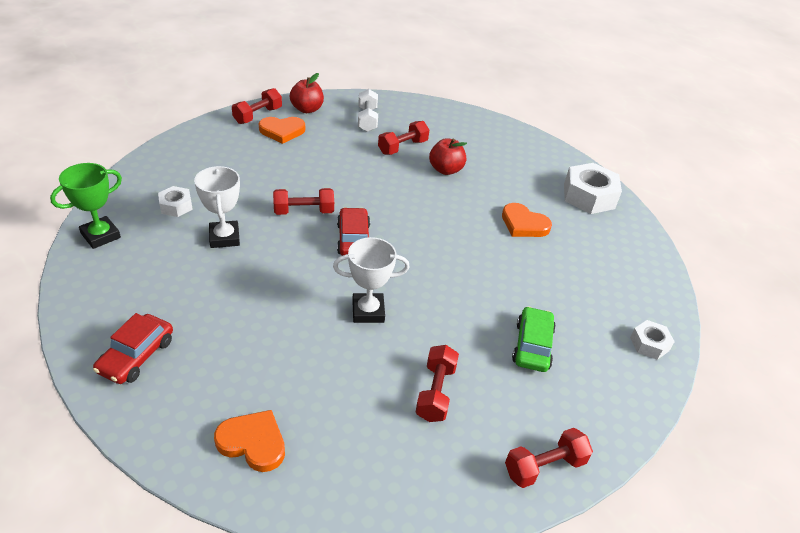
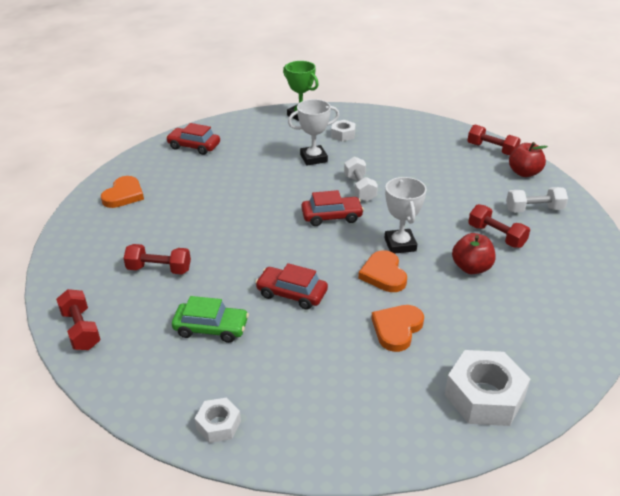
camera: 90 degrees right, 5 degrees down
orange heart [259,117,305,144] -> orange heart moved to [358,250,407,292]
red dumbbell [273,188,334,215] -> white dumbbell [344,156,378,202]
white trophy [333,237,410,323] -> white trophy moved to [385,177,426,254]
none -> red car [255,263,328,310]

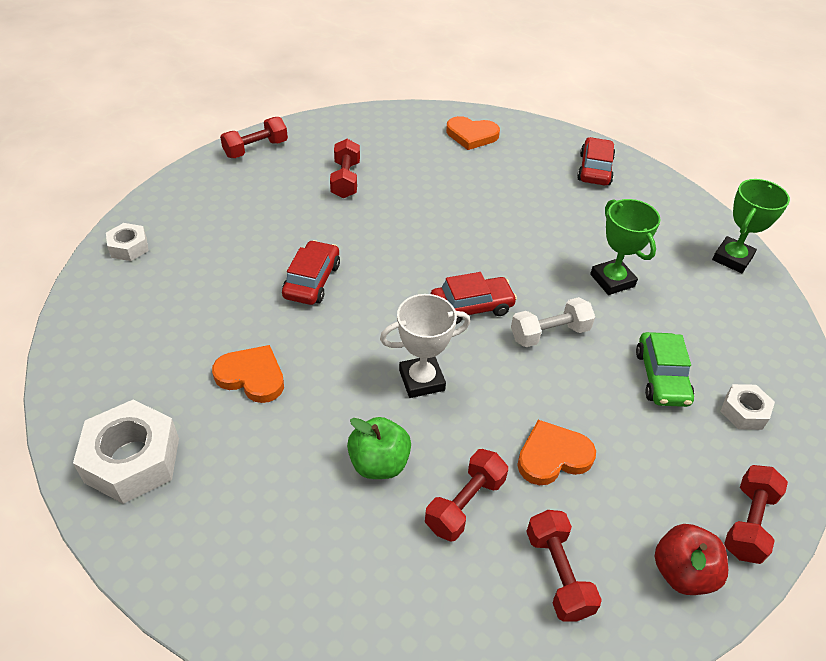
camera: 80 degrees right, 10 degrees up
green car [172,296,249,343] -> green car moved to [636,332,694,407]
white trophy [288,99,339,165] -> green trophy [590,199,660,295]
red car [301,190,364,226] -> red car turned 90 degrees counterclockwise [431,272,517,324]
white nut [331,120,356,141] -> white nut moved to [720,384,775,430]
orange heart [358,250,407,292] -> orange heart moved to [517,420,596,485]
red apple [452,233,496,274] -> green apple [347,417,411,479]
white dumbbell [506,187,568,213] -> red dumbbell [526,510,602,621]

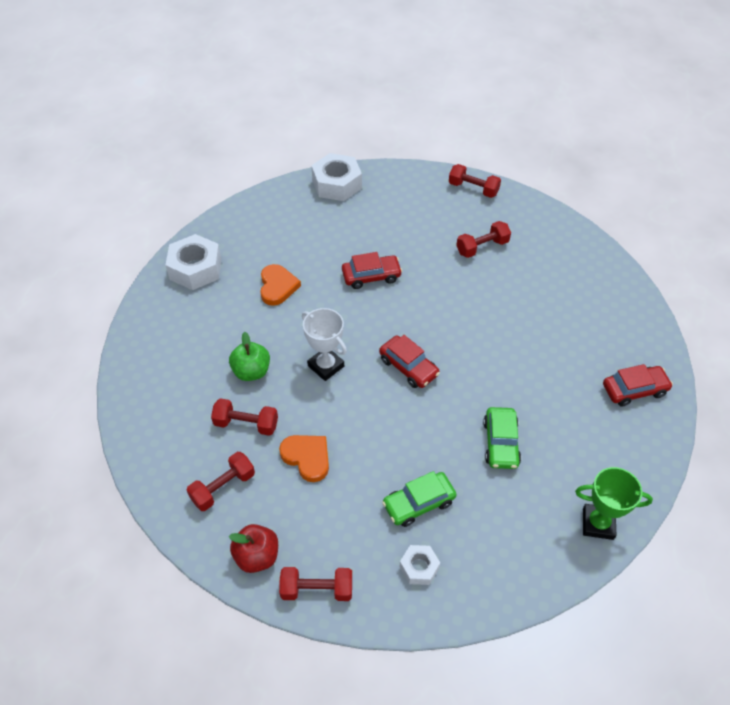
camera: 65 degrees right, 5 degrees up
white nut [106,223,149,261] -> white nut [311,153,362,201], size x1.84
orange heart [446,116,500,150] -> none
white dumbbell [511,297,595,347] -> none
green trophy [590,199,660,295] -> green car [483,407,521,469]

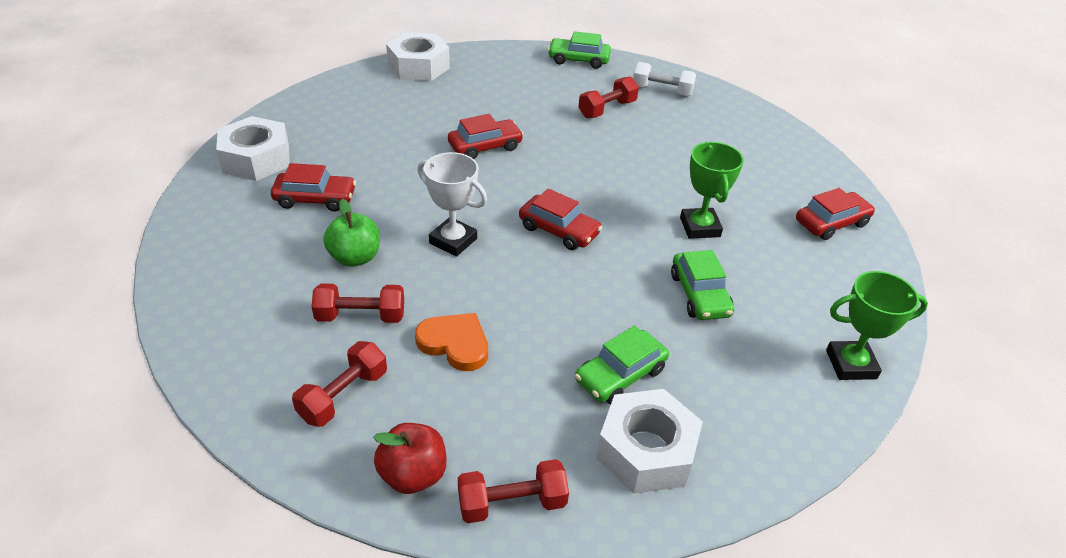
camera: 15 degrees left, 10 degrees down
orange heart [260,264,301,306] -> none
white nut [399,545,440,585] -> white nut [596,389,703,494], size x1.84
red dumbbell [449,164,501,198] -> green car [548,31,611,69]
none -> red car [271,163,356,212]
none -> white dumbbell [633,62,696,96]
none -> green trophy [680,142,744,239]

